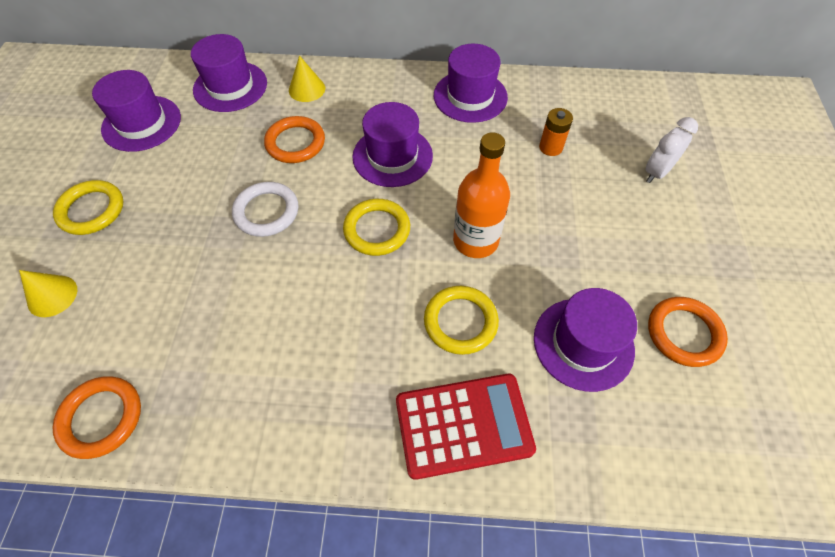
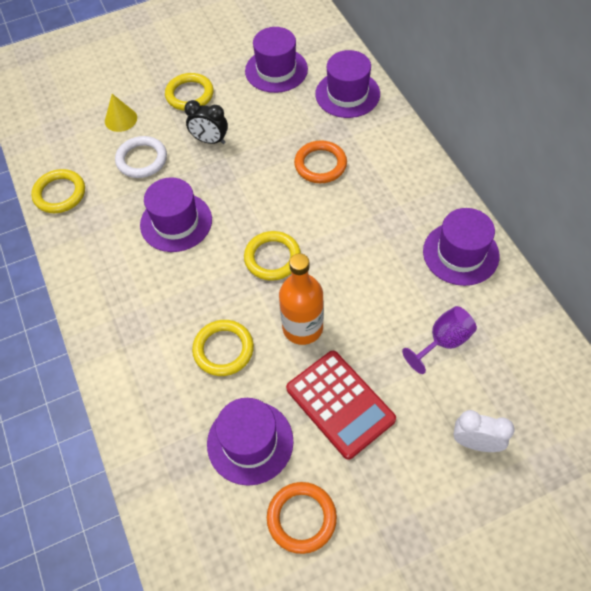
camera: 65 degrees right, 0 degrees up
orange ring [53,376,141,459] -> yellow ring [31,169,85,213]
white ring [232,182,298,237] -> white ring moved to [115,136,167,178]
yellow cone [289,55,325,102] -> none
purple hat [352,102,433,187] -> purple hat moved to [140,177,212,252]
red calculator [396,374,536,480] -> red calculator moved to [286,351,396,460]
orange battery [539,108,573,156] -> purple goblet [402,306,477,374]
none -> black clock [184,100,228,144]

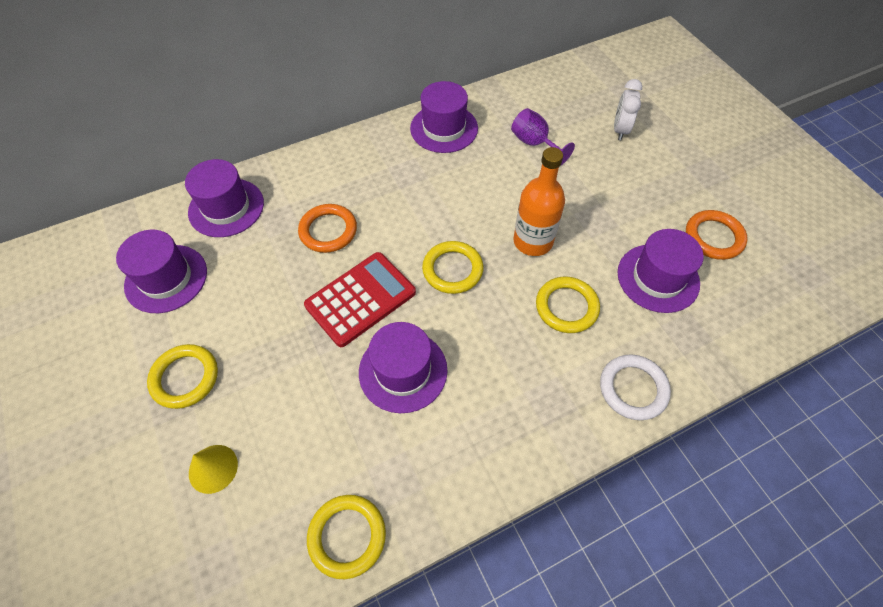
camera: 95 degrees left, 0 degrees up
white ring [115,136,167,178] -> white ring moved to [600,354,671,420]
black clock [184,100,228,144] -> none
red calculator [286,351,396,460] -> red calculator moved to [304,252,416,347]

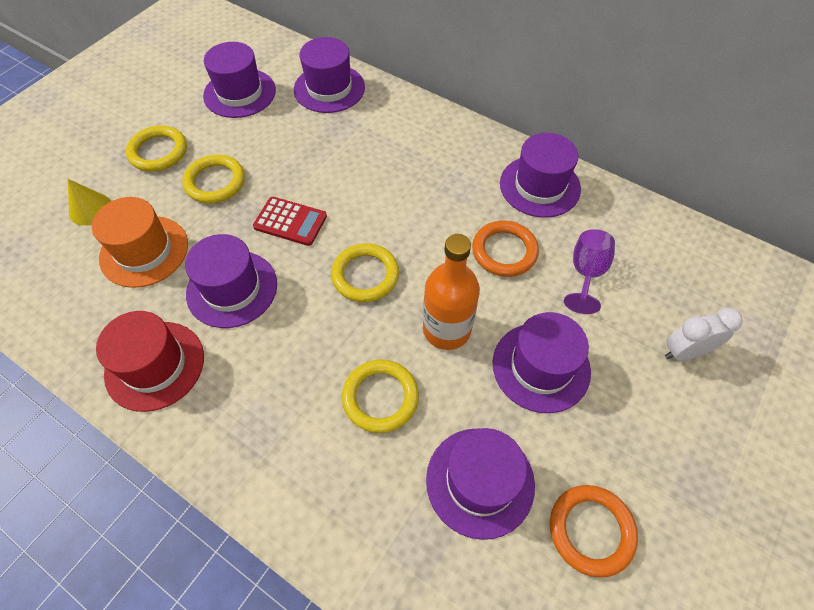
camera: 60 degrees right, 0 degrees up
orange ring [298,204,357,253] -> orange ring moved to [472,221,539,277]
red calculator [304,252,416,347] -> red calculator [253,197,327,246], size x0.65
yellow ring [307,495,386,579] -> yellow ring moved to [182,155,245,204]
white ring [600,354,671,420] -> none
none -> orange hat [92,197,188,288]
none -> red hat [96,311,204,412]
none -> purple hat [492,312,591,413]

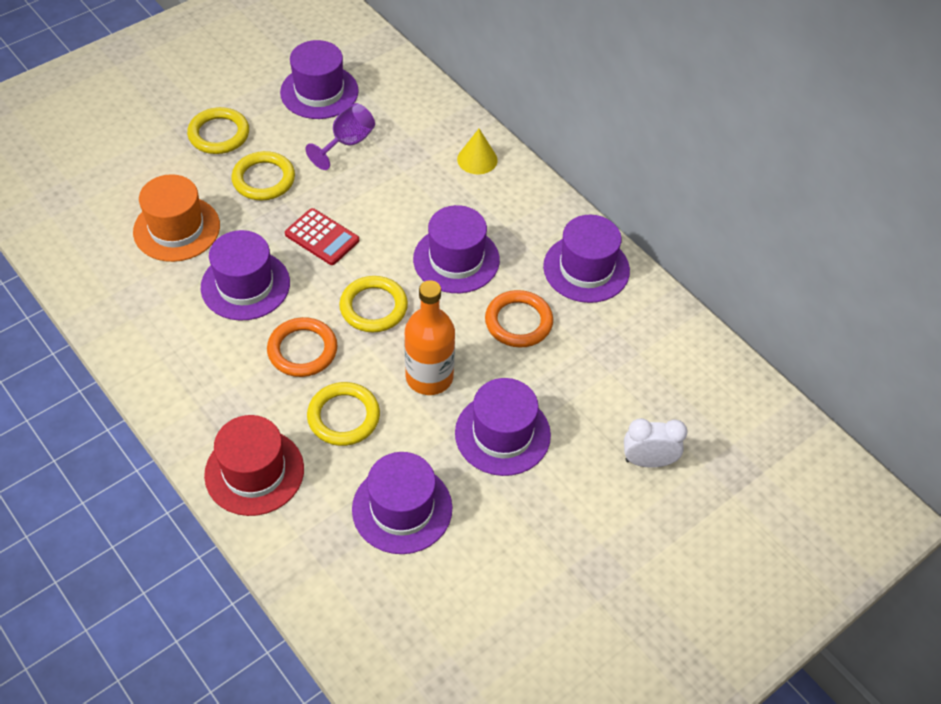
camera: 15 degrees right, 5 degrees down
yellow cone [68,179,111,226] -> yellow cone moved to [457,129,498,174]
red hat [96,311,204,412] -> red hat moved to [204,415,304,516]
purple hat [294,37,365,113] -> purple hat moved to [413,205,500,293]
orange ring [550,485,638,578] -> orange ring moved to [267,317,338,377]
purple goblet [564,229,615,314] -> purple goblet moved to [305,103,375,170]

